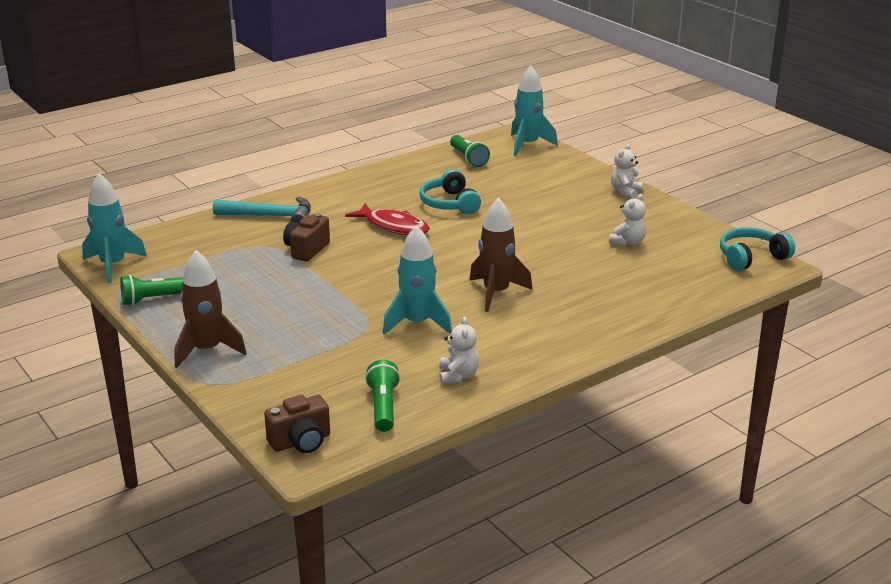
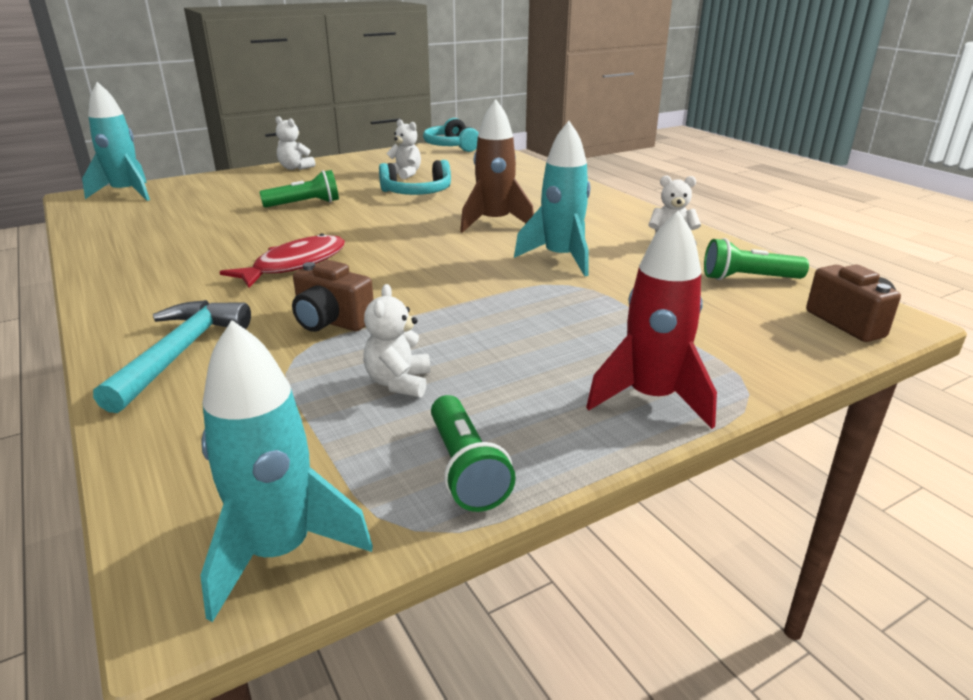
camera: 85 degrees left, 0 degrees up
brown rocket [175,250,247,368] -> red rocket [586,210,717,429]
turquoise headphones [419,169,481,214] -> turquoise headphones moved to [379,160,451,195]
green flashlight [450,135,490,167] -> green flashlight moved to [259,170,339,208]
none -> white teddy bear [363,284,431,397]

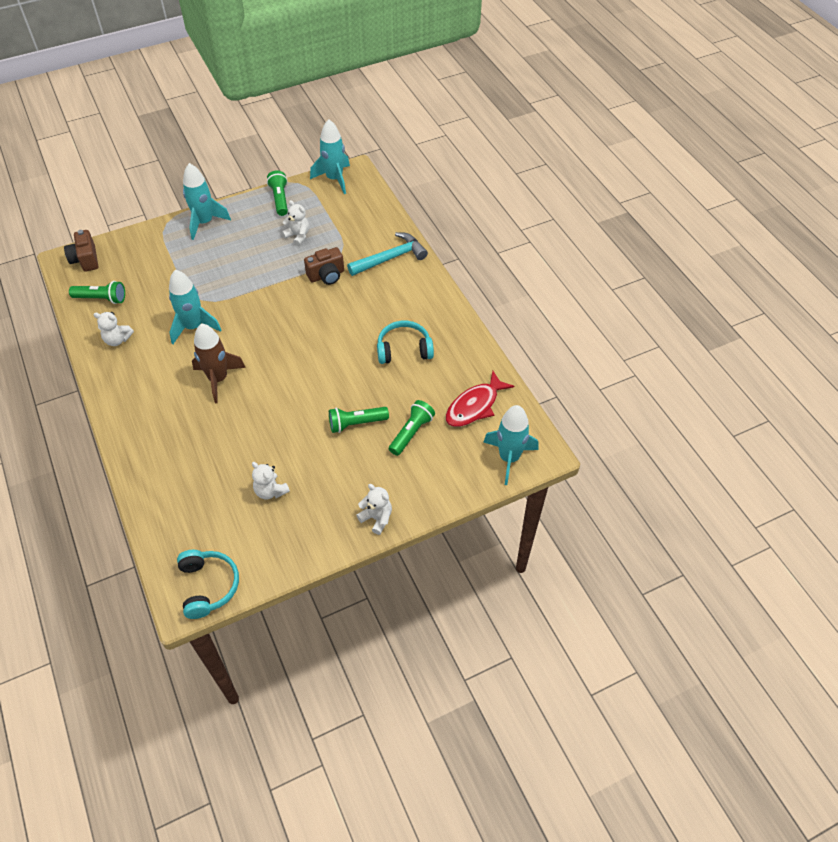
camera: 175 degrees left, 25 degrees up
turquoise hammer [93,300,251,413] -> turquoise hammer turned 135 degrees counterclockwise [347,232,428,276]
red fish [220,233,345,288] -> red fish moved to [446,371,514,427]
brown camera [292,260,374,332] -> brown camera turned 120 degrees clockwise [304,247,344,285]
white teddy bear [363,284,431,397] -> white teddy bear turned 60 degrees counterclockwise [282,200,309,246]
turquoise headphones [379,160,451,195] -> turquoise headphones moved to [377,321,434,364]
red rocket [586,210,717,429] -> turquoise rocket [183,163,231,240]
none -> green flashlight [389,400,435,456]

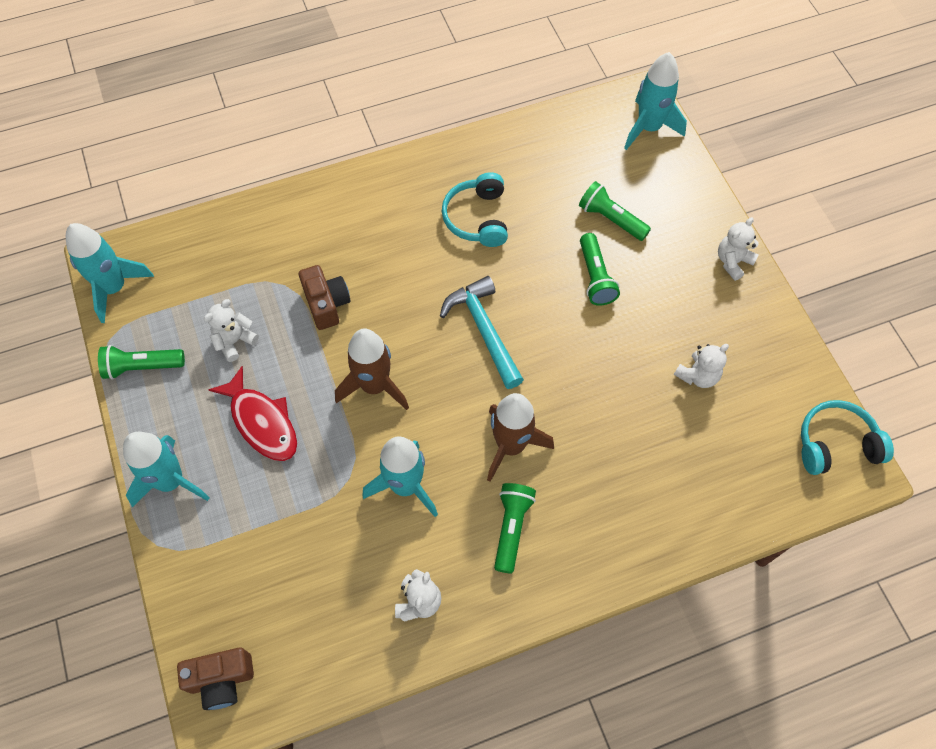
camera: 85 degrees left, 10 degrees up
green flashlight [69,281,125,304] -> green flashlight moved to [494,483,536,573]
turquoise hammer [347,232,428,276] -> turquoise hammer moved to [440,276,524,389]
red fish [446,371,514,427] -> red fish moved to [209,366,297,461]
none -> brown rocket [335,328,409,410]

